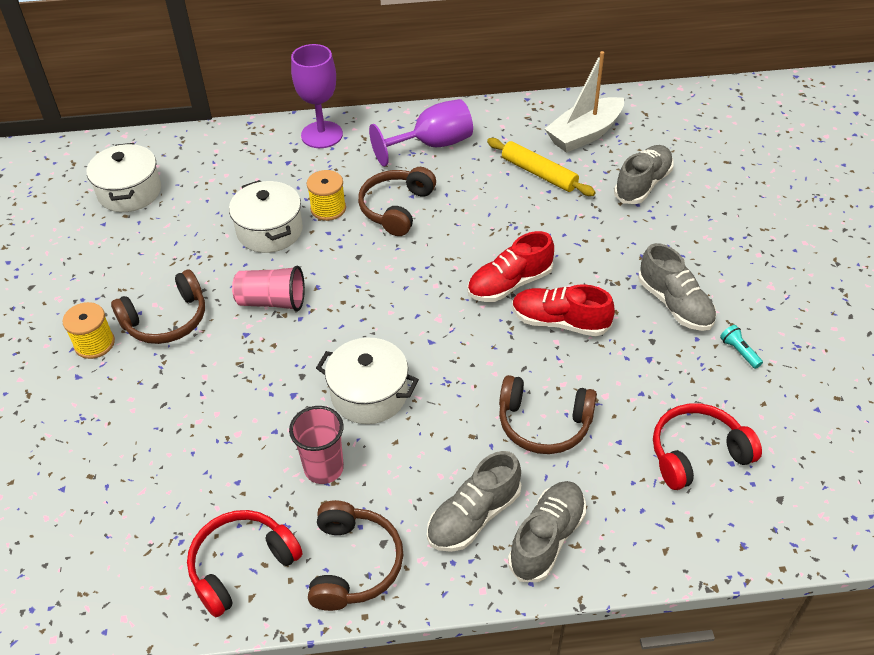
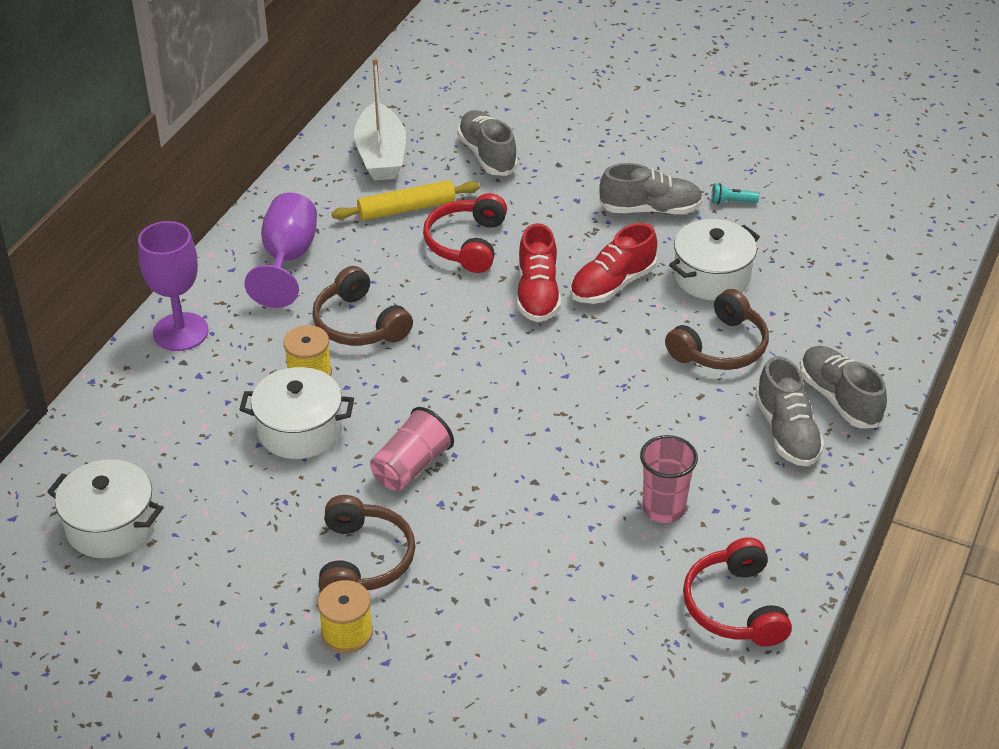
camera: 60 degrees left, 5 degrees down
brown headphones [308,500,403,611] -> none
white pot [316,338,419,424] -> white pot moved to [669,219,760,300]
red headphones [653,403,762,490] -> red headphones moved to [423,193,507,273]

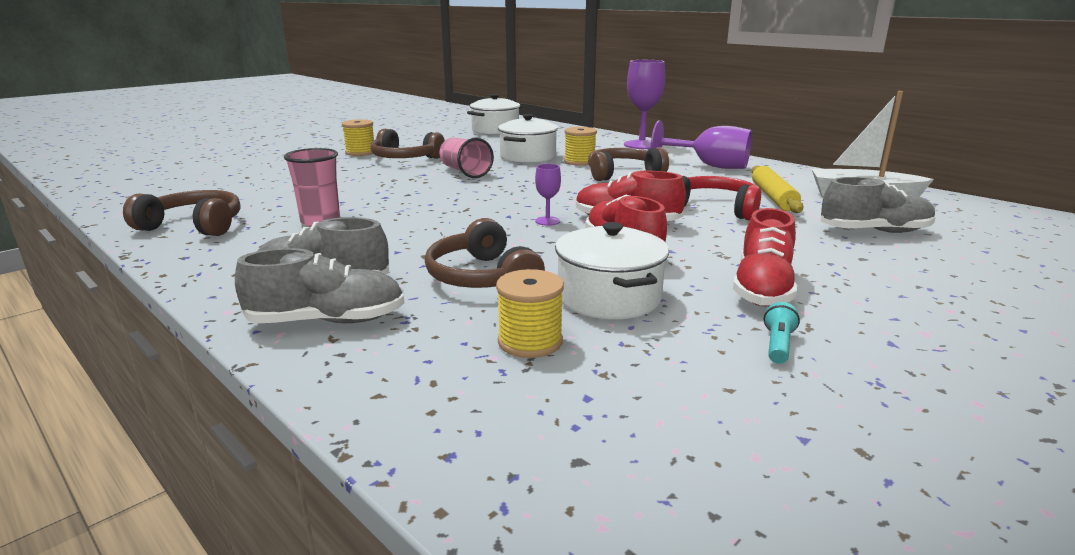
camera: 110 degrees right, 20 degrees down
grey shoe [599,163,703,214] -> red shoe [733,208,797,306]
red headphones [683,537,792,646] -> brown headphones [123,190,241,236]
none -> yellow spool [496,269,564,358]
none -> purple goblet [535,164,561,226]

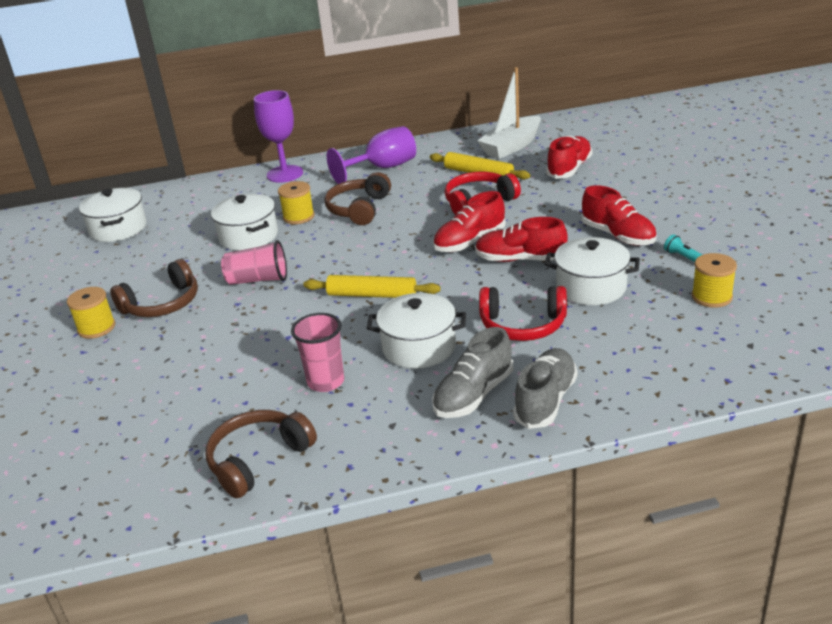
camera: 55 degrees left, 10 degrees up
brown headphones [425,218,545,288] -> red headphones [479,286,567,341]
yellow spool [496,269,564,358] -> yellow spool moved to [692,253,737,308]
purple goblet [535,164,561,226] -> none
grey shoe [821,177,936,233] -> red shoe [546,135,592,179]
none -> yellow rolling pin [303,275,440,298]
none -> white pot [366,293,466,368]

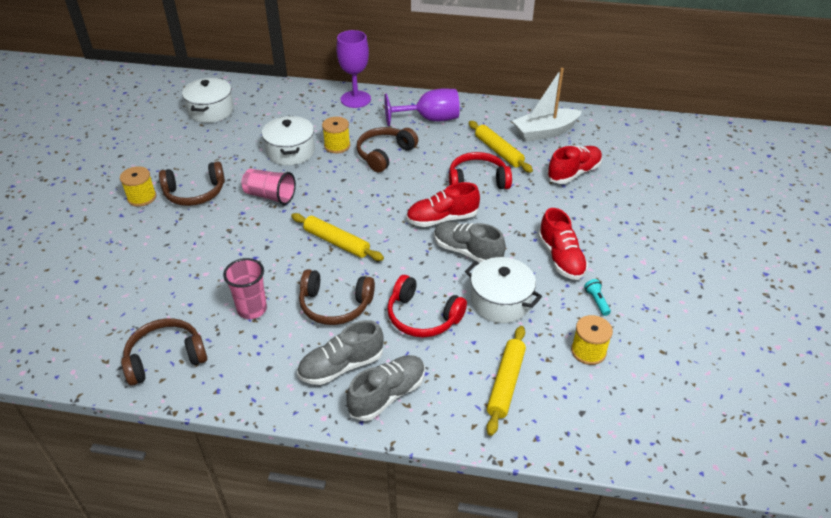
camera: 20 degrees right, 10 degrees up
white pot [366,293,466,368] -> brown headphones [299,269,375,325]
red shoe [475,217,568,262] -> grey shoe [434,221,506,263]
none -> yellow rolling pin [486,326,526,436]

